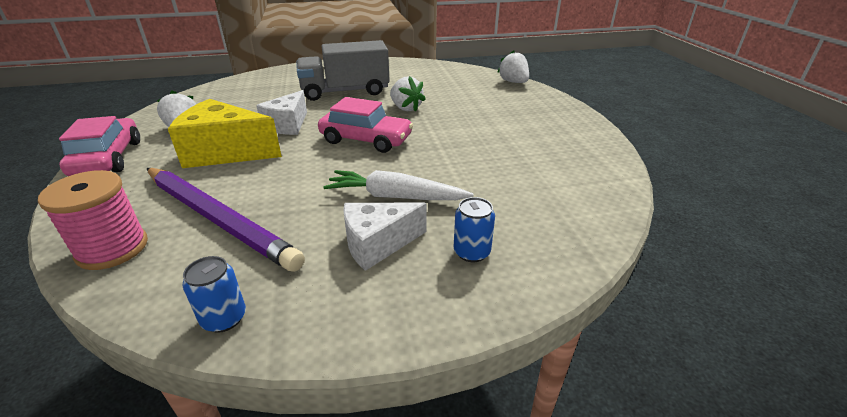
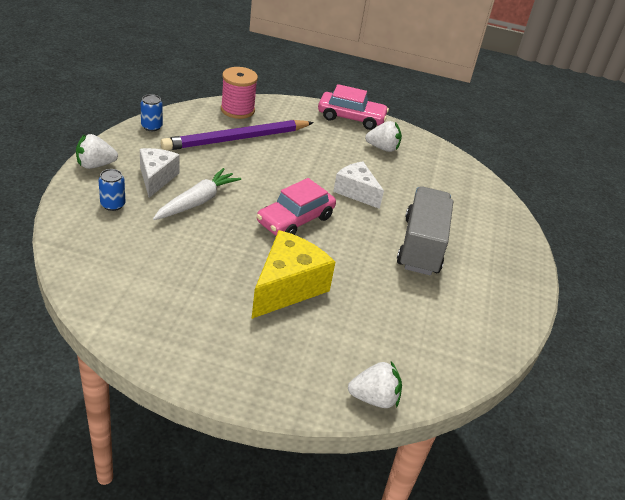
camera: 110 degrees right, 5 degrees up
yellow cheese [168,99,282,168] -> yellow cheese moved to [252,230,335,319]
white strawberry [390,76,426,112] -> white strawberry moved to [76,134,118,169]

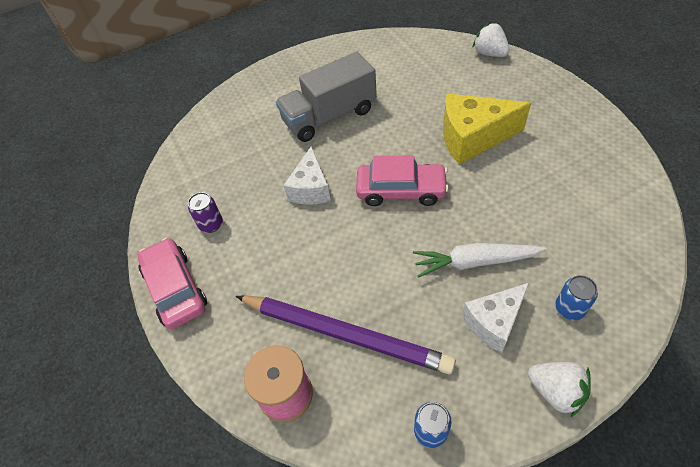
camera: 120 degrees left, 15 degrees up
white strawberry [365,121,402,152] -> purple can [188,192,223,233]

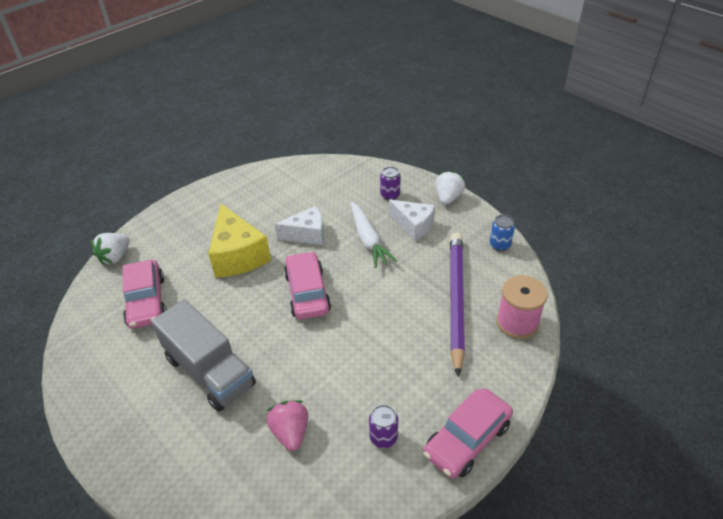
camera: 110 degrees left, 10 degrees down
white cheese [284,146,331,204] -> white cheese moved to [275,206,324,245]
blue can [555,275,598,320] -> purple can [380,167,401,200]
none -> pink car [122,260,167,329]
none -> pink strawberry [266,400,308,451]

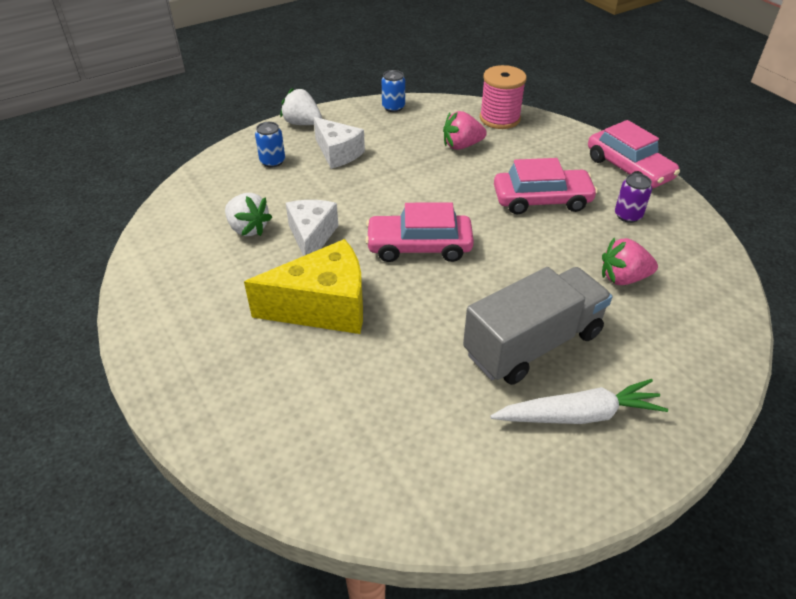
camera: 80 degrees left, 0 degrees up
white strawberry [91,233,130,265] -> white strawberry moved to [225,193,272,236]
pink car [122,260,167,329] -> pink car moved to [494,158,598,215]
white carrot [350,202,397,268] -> white carrot moved to [490,379,668,424]
purple can [380,167,401,200] -> blue can [255,122,285,168]
white cheese [389,200,435,241] -> white cheese turned 90 degrees clockwise [313,117,365,169]
purple pencil [450,233,465,376] -> pink strawberry [443,111,487,150]

